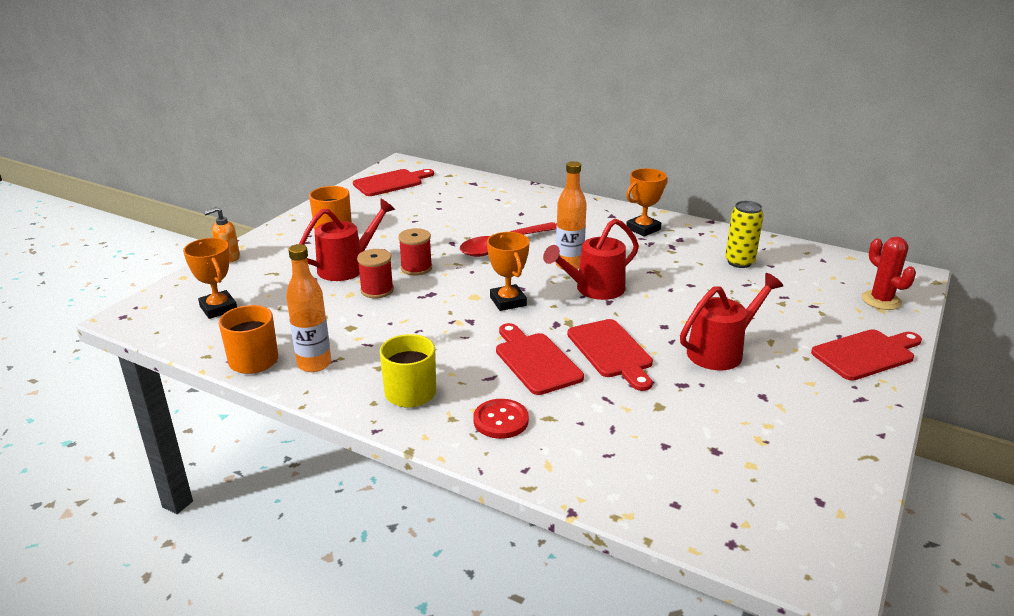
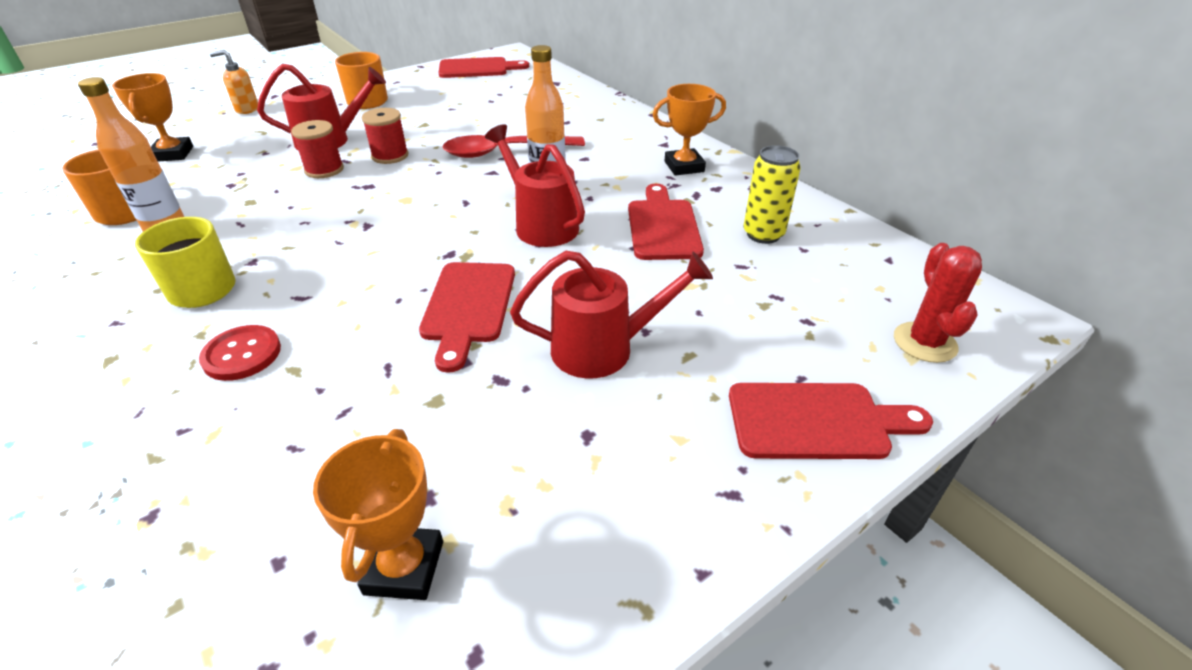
camera: 25 degrees right, 10 degrees up
orange trophy [487,232,530,311] -> orange trophy moved to [313,429,443,600]
red cutting board [496,323,584,395] -> red cutting board moved to [628,184,704,260]
red watering can [543,218,639,300] -> red watering can turned 60 degrees clockwise [485,124,585,247]

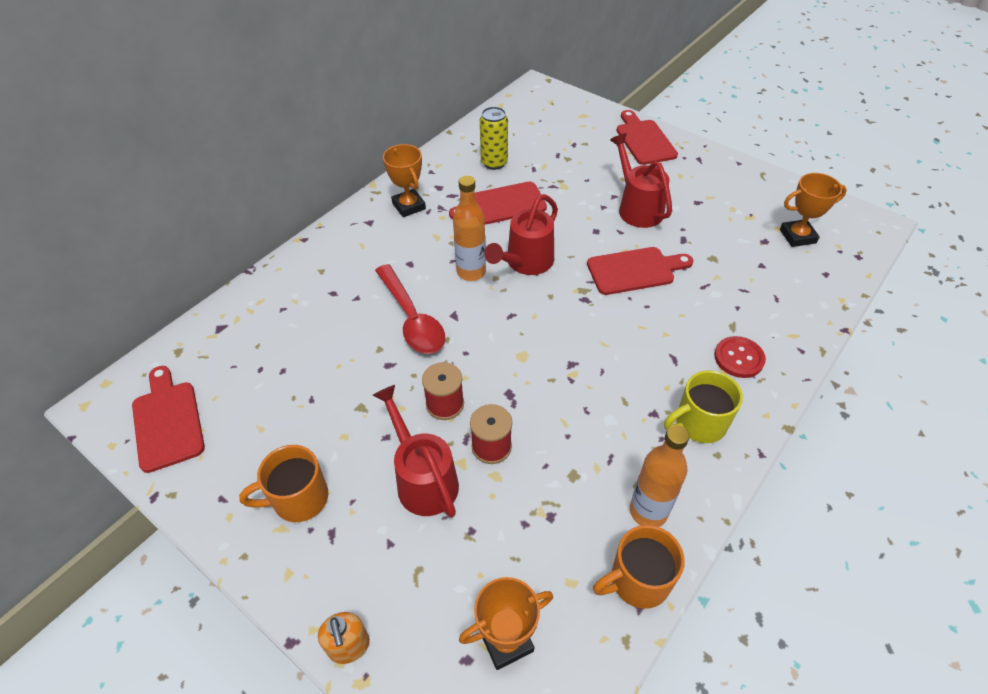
camera: 105 degrees left, 10 degrees up
red cactus [894,243,982,363] -> none

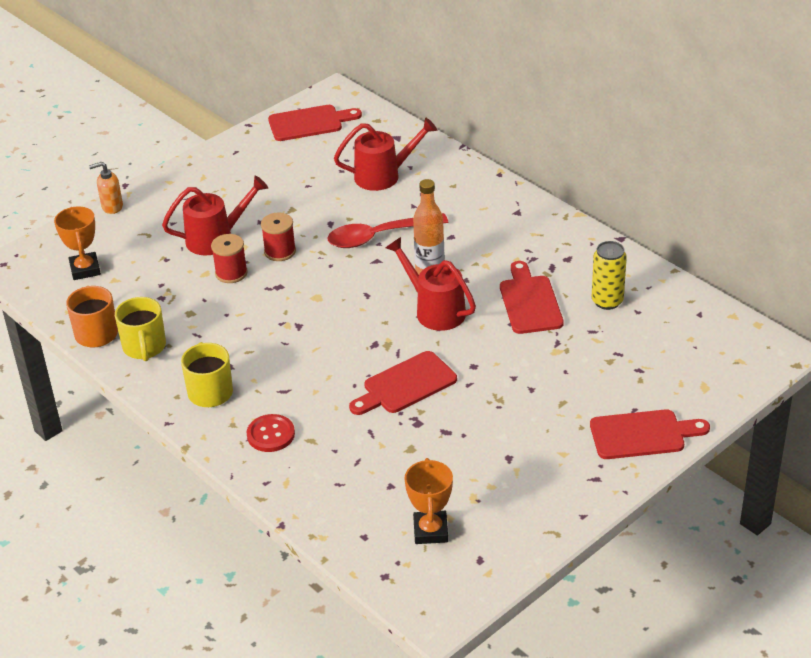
camera: 100 degrees right, 10 degrees down
orange mug [239,445,328,522] -> none
orange trophy [383,144,426,217] -> none
red cutting board [587,247,693,295] -> red cutting board turned 60 degrees clockwise [349,351,457,415]
red watering can [610,133,672,228] -> red watering can moved to [334,117,438,191]
orange bottle [630,425,690,527] -> yellow mug [115,297,166,361]

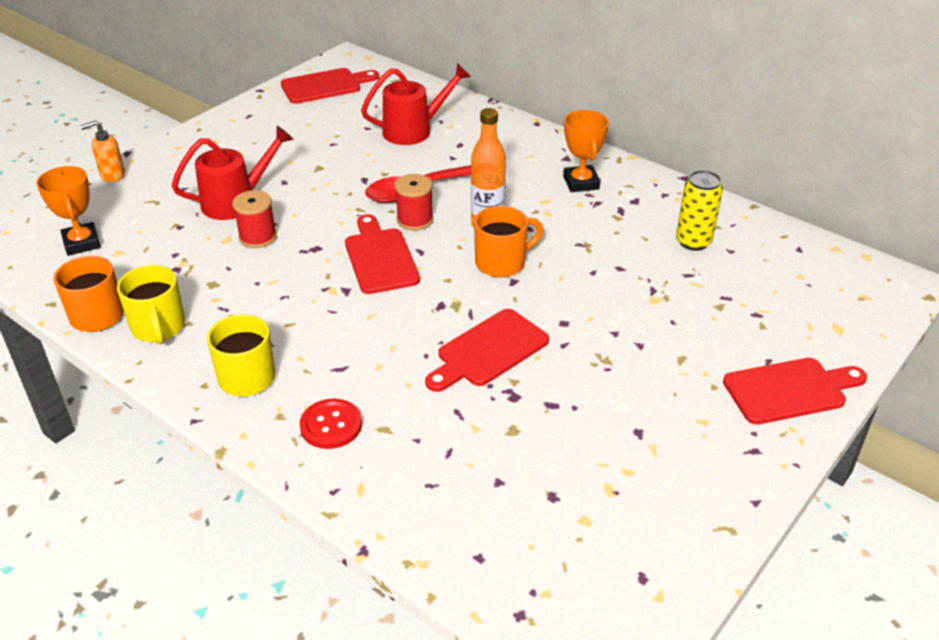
camera: 10 degrees left, 0 degrees up
red spool [261,213,296,261] -> red spool moved to [395,174,434,230]
red watering can [386,237,476,331] -> orange mug [474,206,544,277]
orange trophy [405,458,453,544] -> orange trophy moved to [563,110,609,192]
red cutting board [500,261,564,334] -> red cutting board moved to [345,214,420,294]

